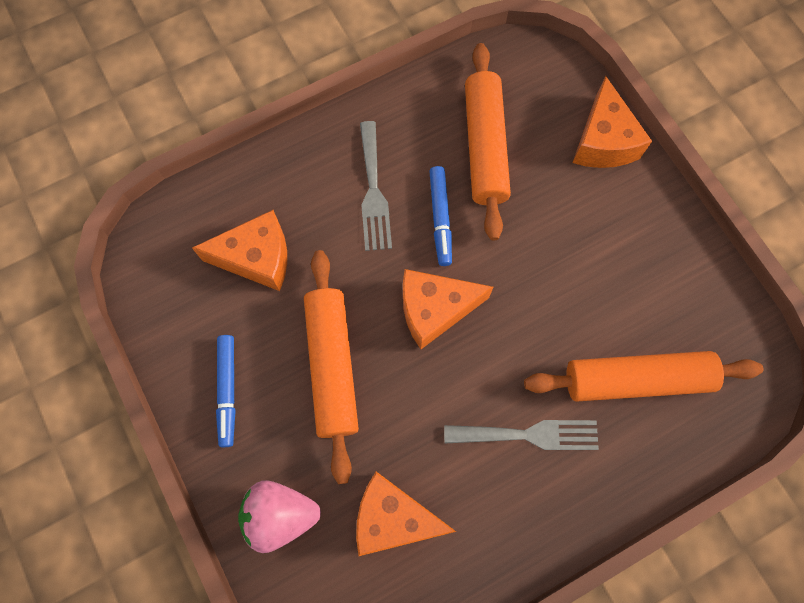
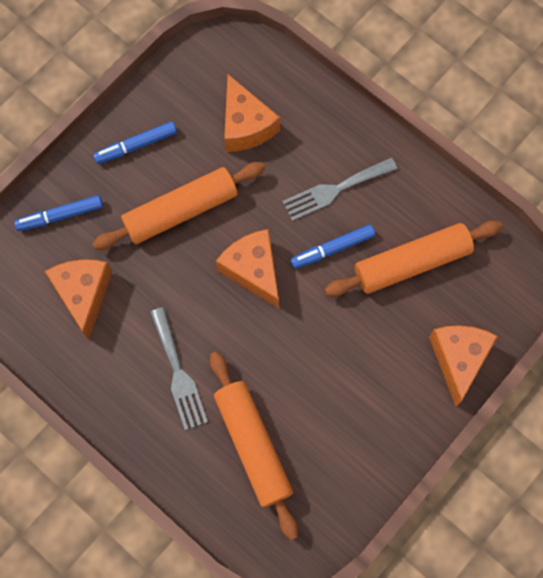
camera: 70 degrees right, 0 degrees up
pink strawberry [238,480,321,553] -> blue marker [14,195,103,231]
orange cheese [572,76,652,168] -> orange cheese turned 120 degrees clockwise [429,325,498,406]

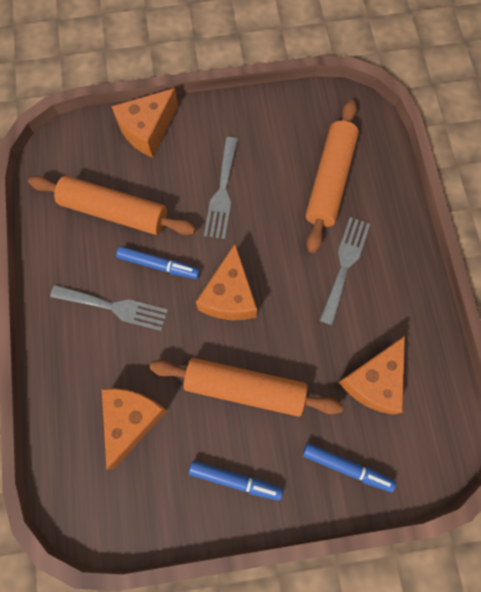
camera: 140 degrees left, 0 degrees up
none -> grey fork [204,137,238,239]

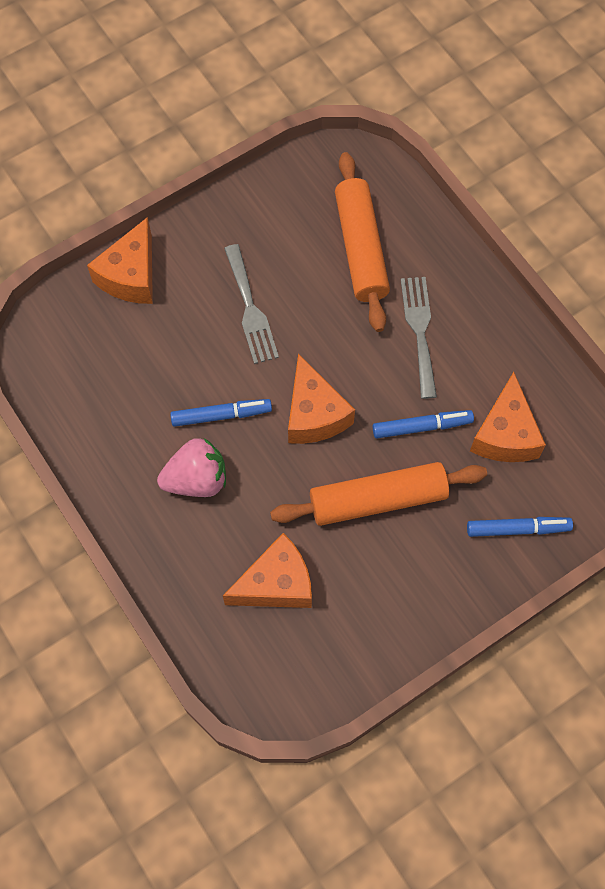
camera: 25 degrees left, 5 degrees down
orange rolling pin [28,176,196,235] -> none
grey fork [50,285,168,331] -> pink strawberry [157,438,226,497]
orange cheese [102,388,168,470] -> orange cheese turned 75 degrees clockwise [223,533,312,608]
blue marker [189,461,283,501] -> blue marker moved to [373,410,474,439]

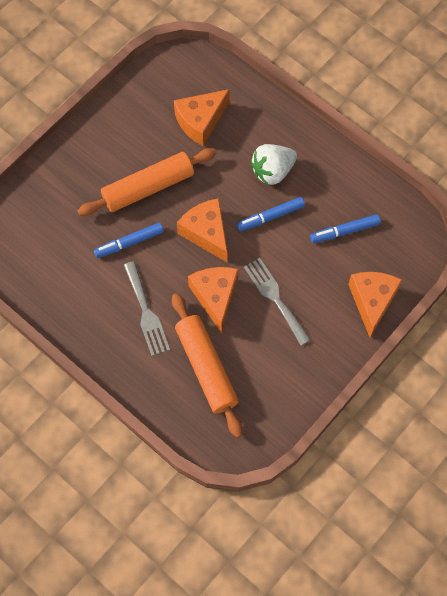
camera: 165 degrees right, 0 degrees up
pink strawberry [157,438,226,497] -> white strawberry [251,144,297,185]
blue marker [467,517,573,537] -> blue marker moved to [310,214,381,243]
orange cheese [470,372,546,462] -> orange cheese moved to [188,267,238,333]

